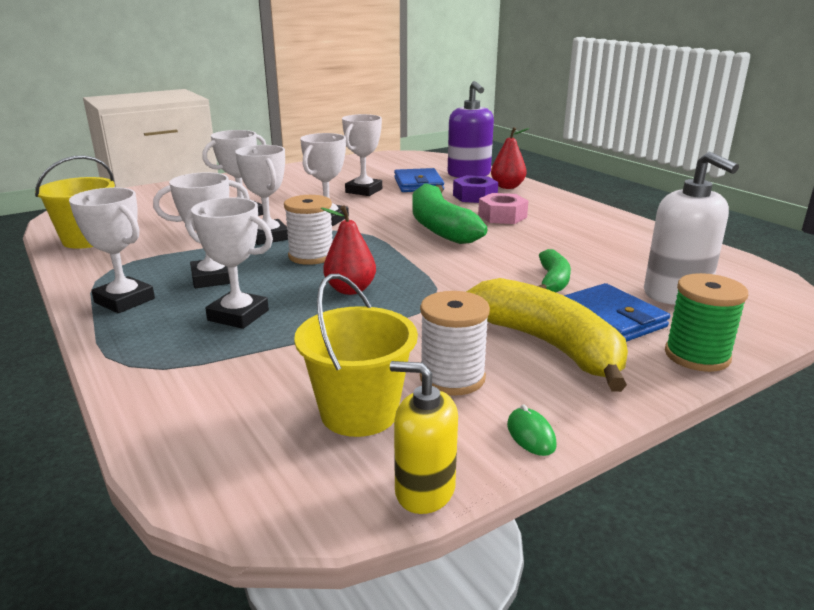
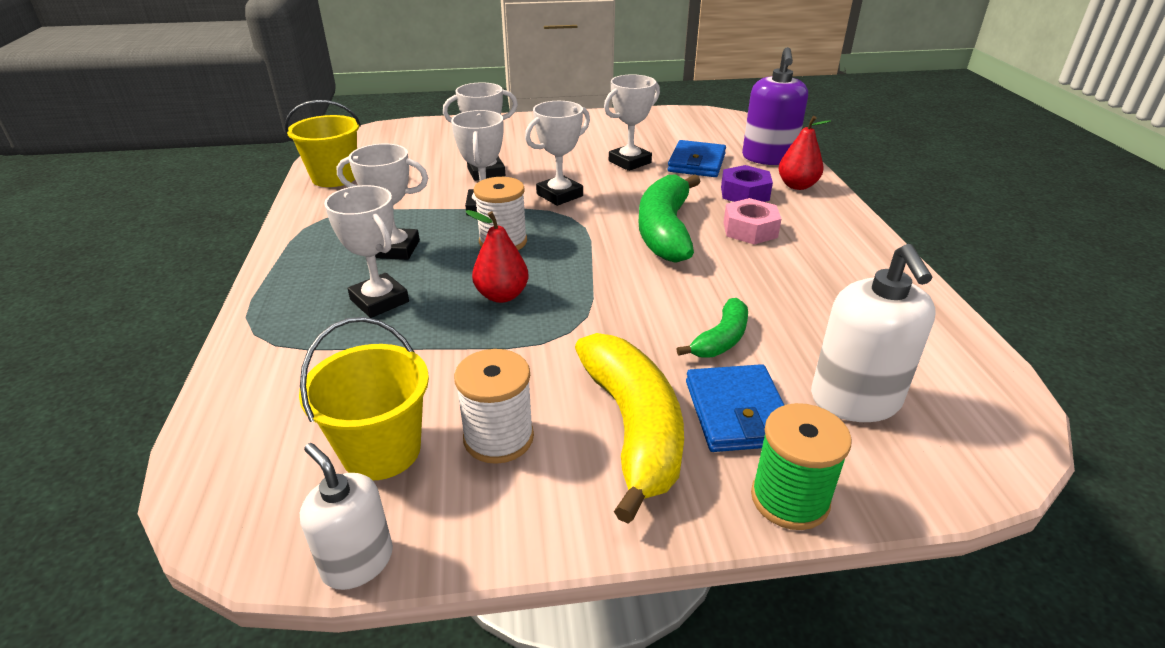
camera: 25 degrees right, 10 degrees up
white trophy [69,187,155,313] -> none
yellow soap dispenser [390,361,458,514] -> white soap dispenser [300,443,393,590]
green mouse [507,405,557,456] -> none

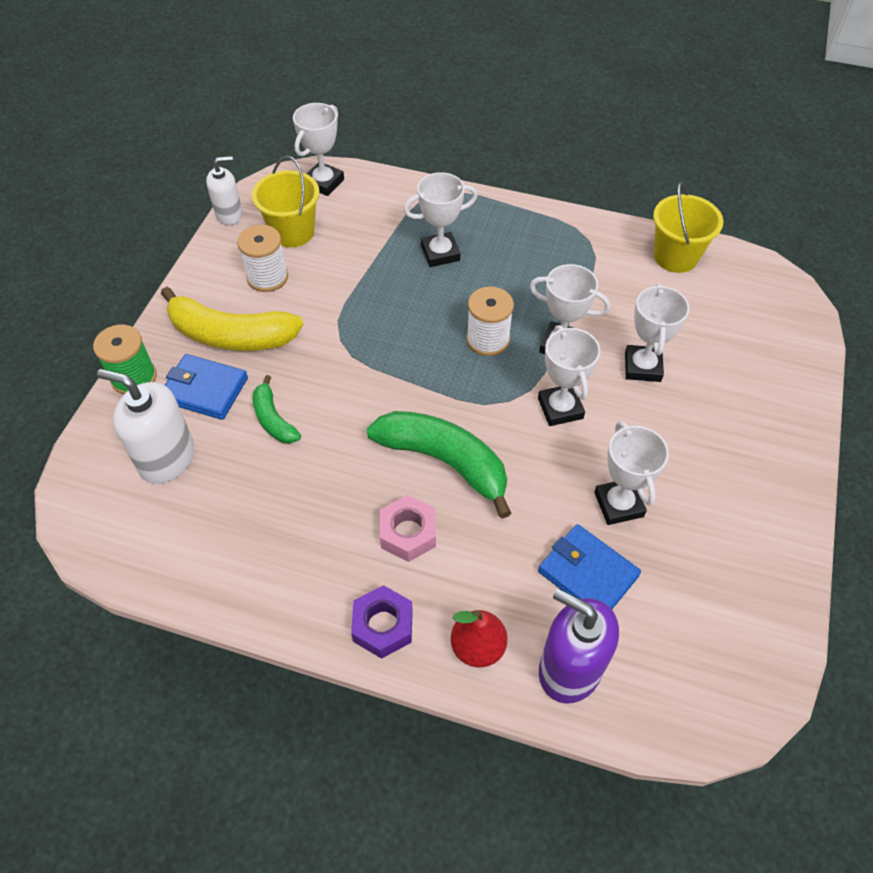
camera: 115 degrees right, 20 degrees up
white trophy [337,144,428,260] -> white trophy moved to [293,103,344,196]
red pear [465,210,529,303] -> none
purple nut [721,165,773,202] -> purple nut moved to [351,585,413,659]

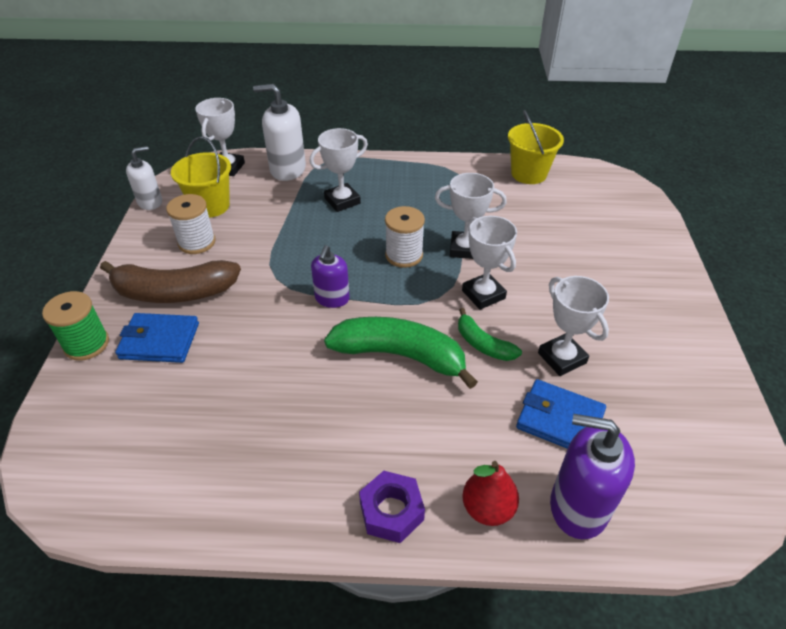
camera: 15 degrees left, 10 degrees down
white soap dispenser [97,369,194,484] -> white soap dispenser moved to [253,84,306,181]
yellow banana [161,287,303,351] -> brown banana [100,260,241,303]
green banana [253,375,301,444] -> green banana moved to [458,308,522,361]
pink nut [380,495,436,562] -> none
white trophy [625,283,690,382] -> none
none -> purple soap dispenser [311,245,350,308]

